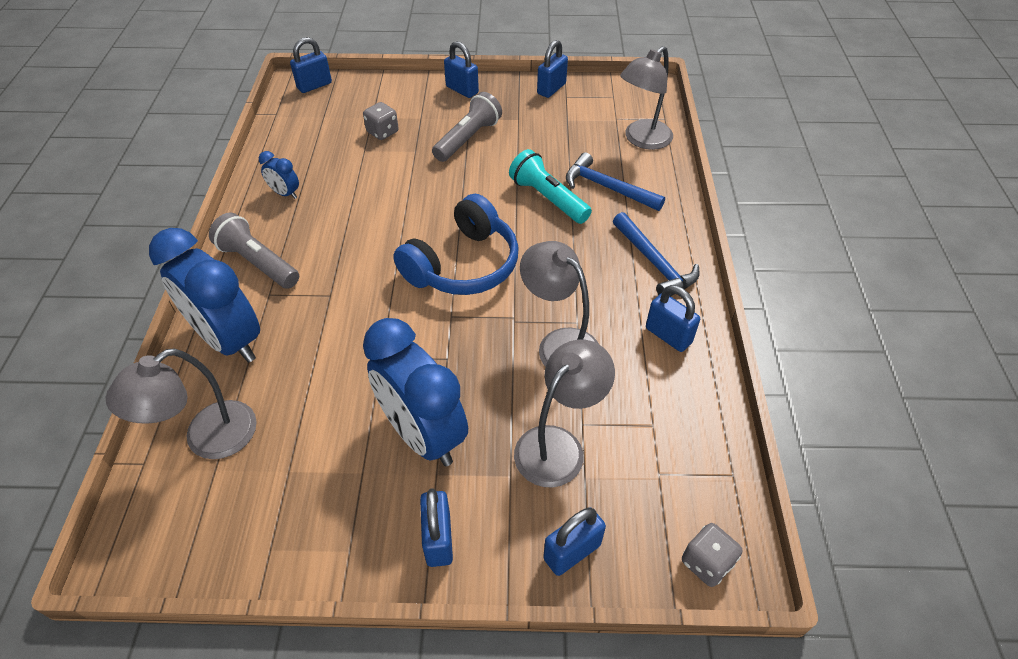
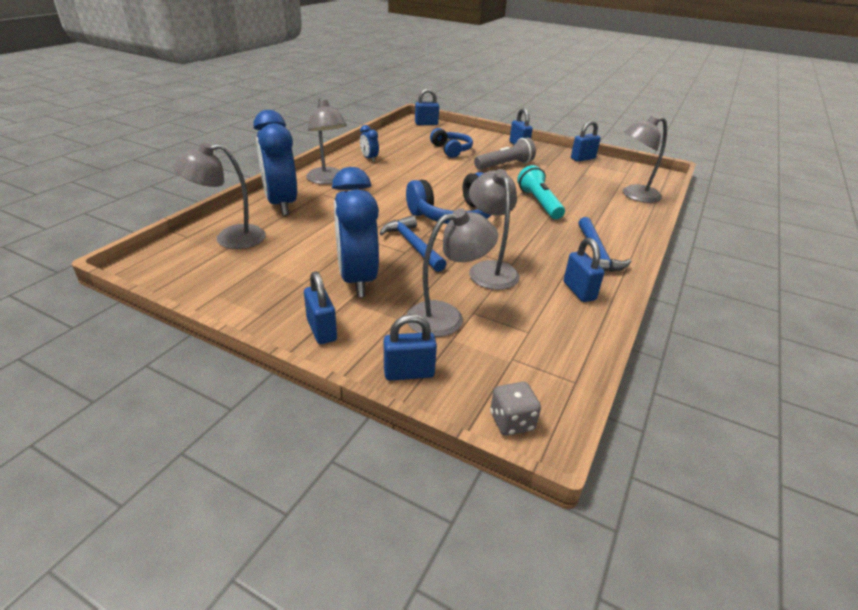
camera: 25 degrees right, 15 degrees down
grey flashlight [209,212,299,289] -> grey lamp [306,98,347,184]
grey dice [363,102,399,140] -> blue headphones [430,128,473,158]
blue padlock [420,488,453,567] -> blue padlock turned 45 degrees counterclockwise [304,271,337,344]
blue hammer [566,152,665,211] -> blue hammer moved to [379,215,446,272]

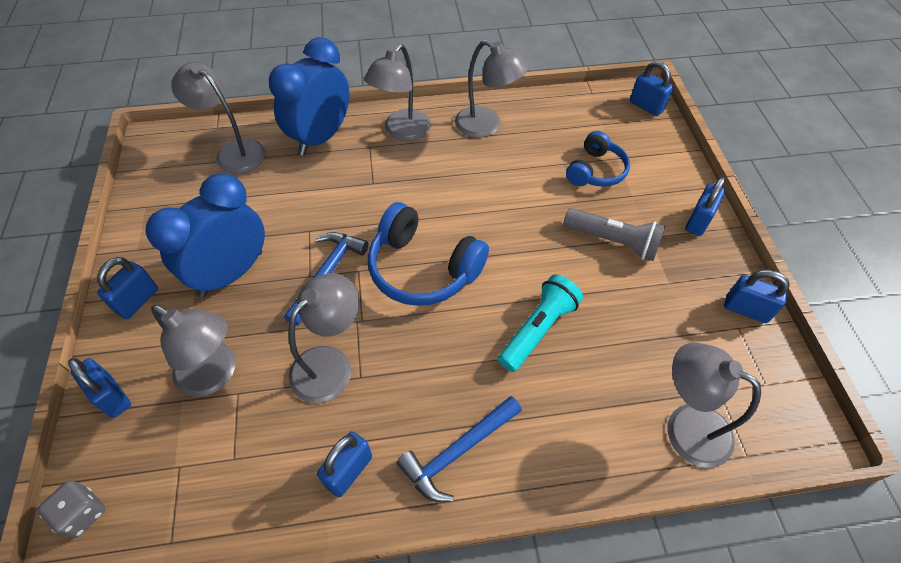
camera: 55 degrees right, 20 degrees up
blue clock [360,125,379,162] -> grey lamp [455,40,529,138]

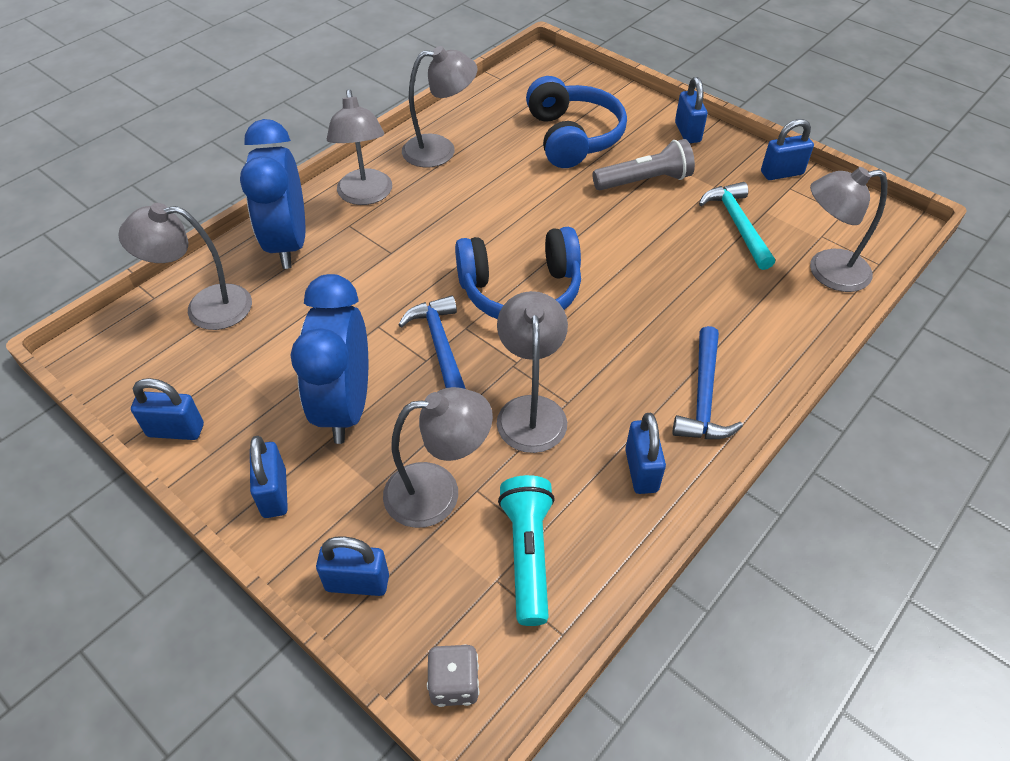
camera: 40 degrees left, 5 degrees down
turquoise flashlight [498,275,583,372] -> turquoise flashlight moved to [498,475,555,626]
blue headphones [566,131,630,187] -> blue headphones [526,76,627,168], size x1.58
blue padlock [630,61,673,116] -> blue padlock moved to [131,378,204,440]
none -> turquoise hammer [699,182,775,270]

